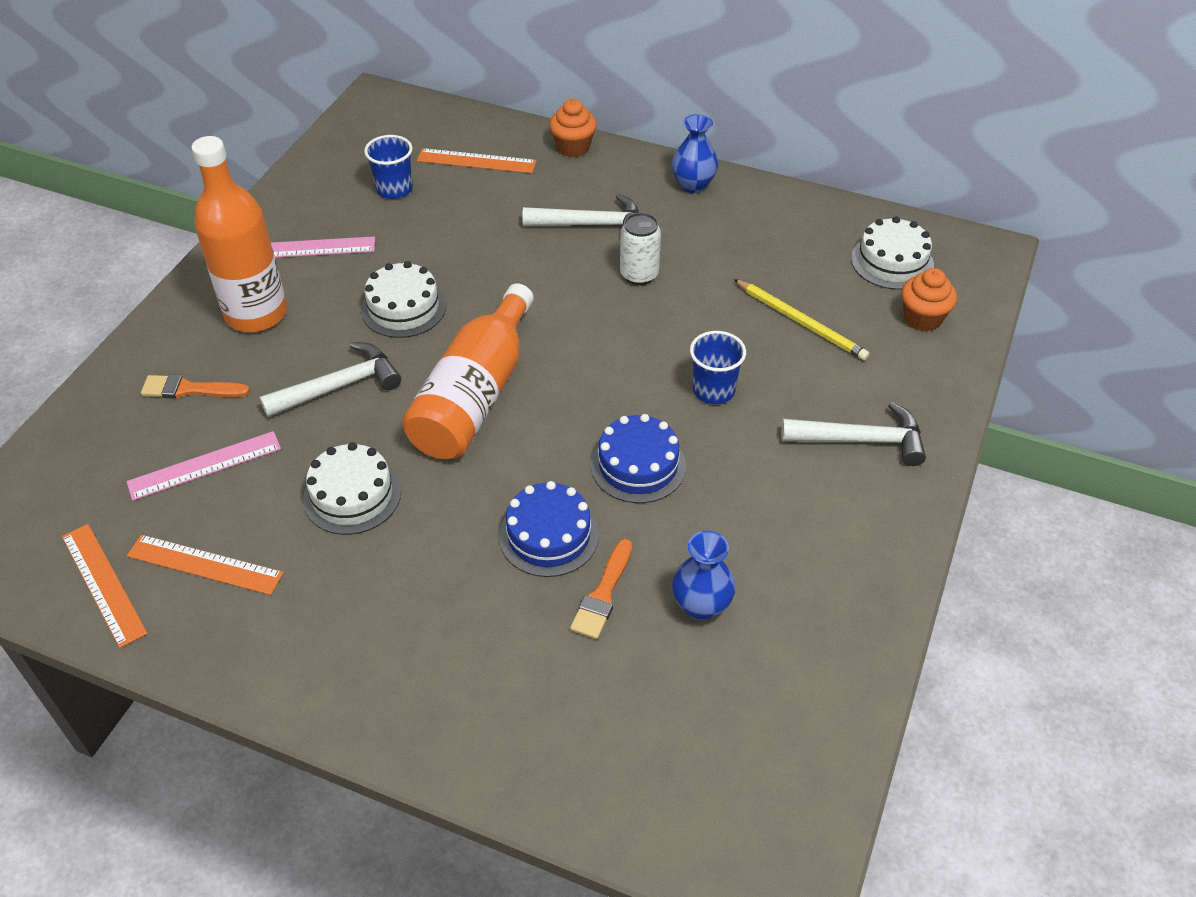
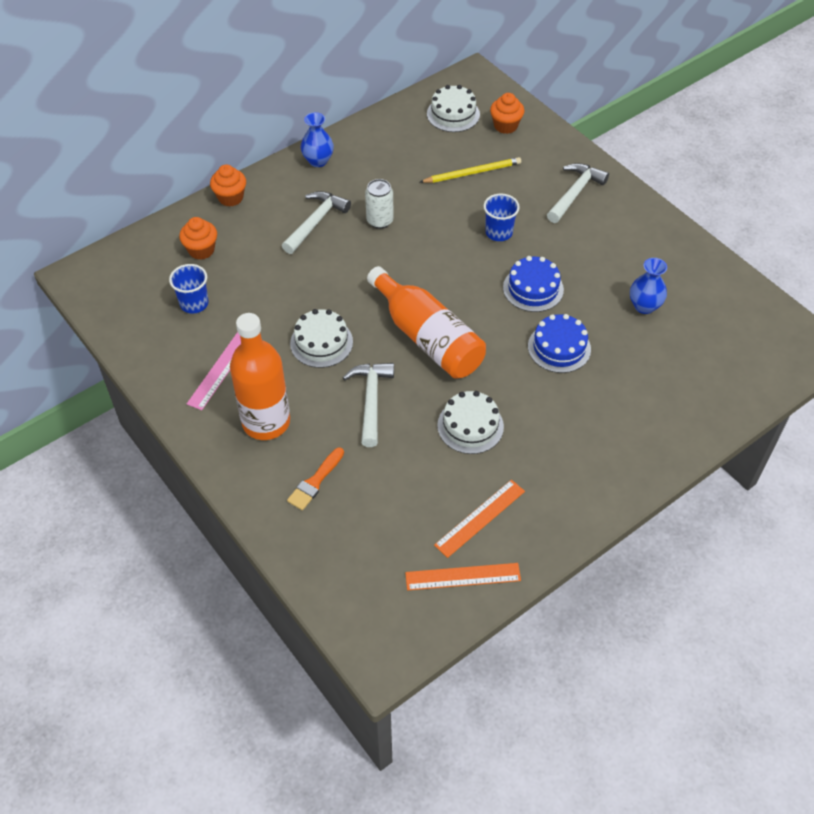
camera: 60 degrees left, 5 degrees up
pink ruler [126,431,281,501] -> none
orange ruler [417,148,537,173] -> orange cupcake [179,217,217,260]
orange brush [570,539,632,639] -> none

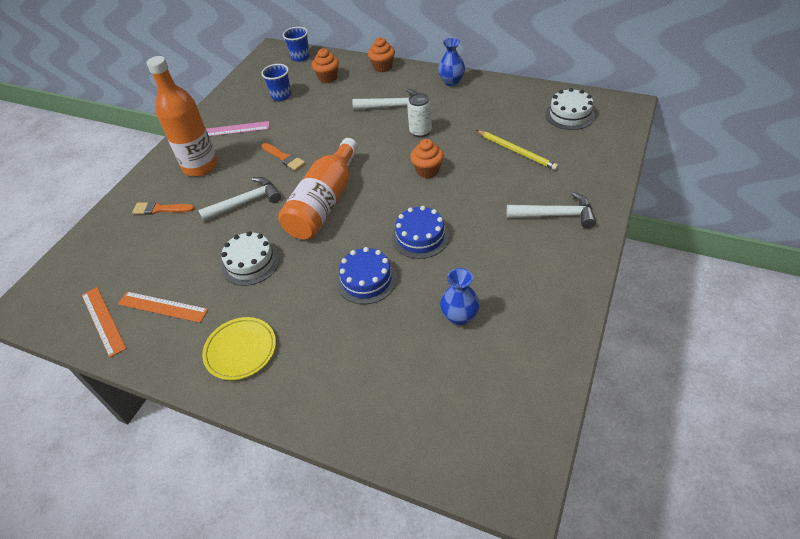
camera: 65 degrees right, 5 degrees down
white cake [290,309,353,368] -> orange brush [262,143,305,171]
blue cup [484,193,520,241] -> blue cup moved to [283,27,310,62]
orange cupcake [490,93,524,134] -> orange cupcake moved to [410,139,444,178]
none -> yellow plate [202,317,276,380]

